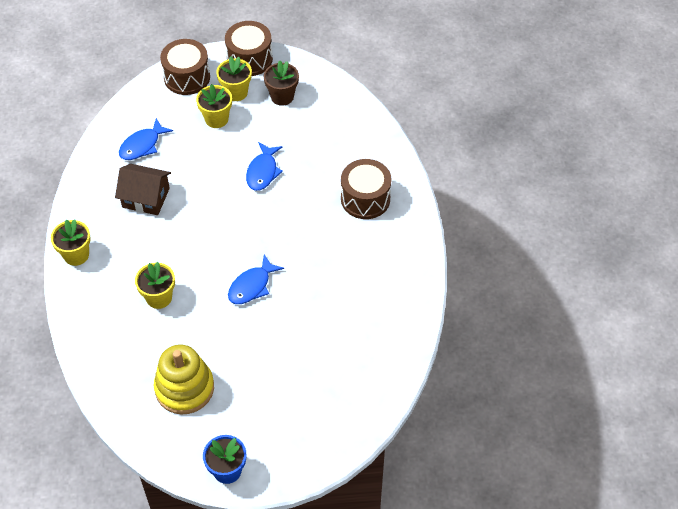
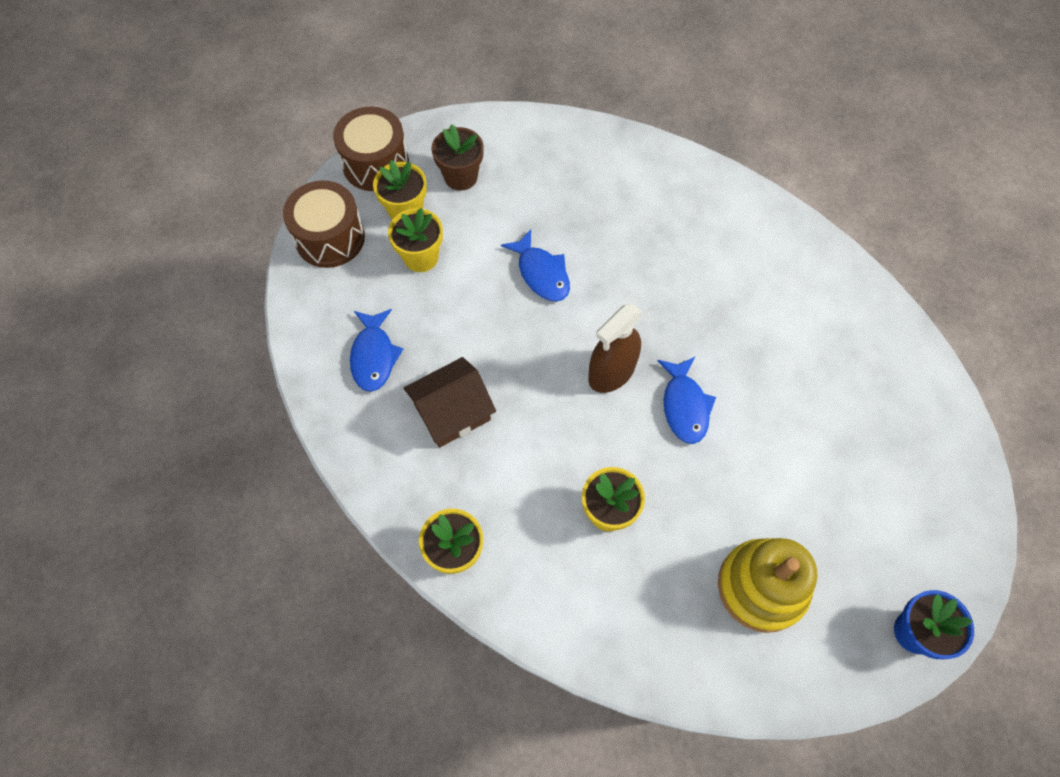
camera: 45 degrees left, 10 degrees up
brown drum [341,159,392,219] -> none
none -> brown spray bottle [588,304,642,393]

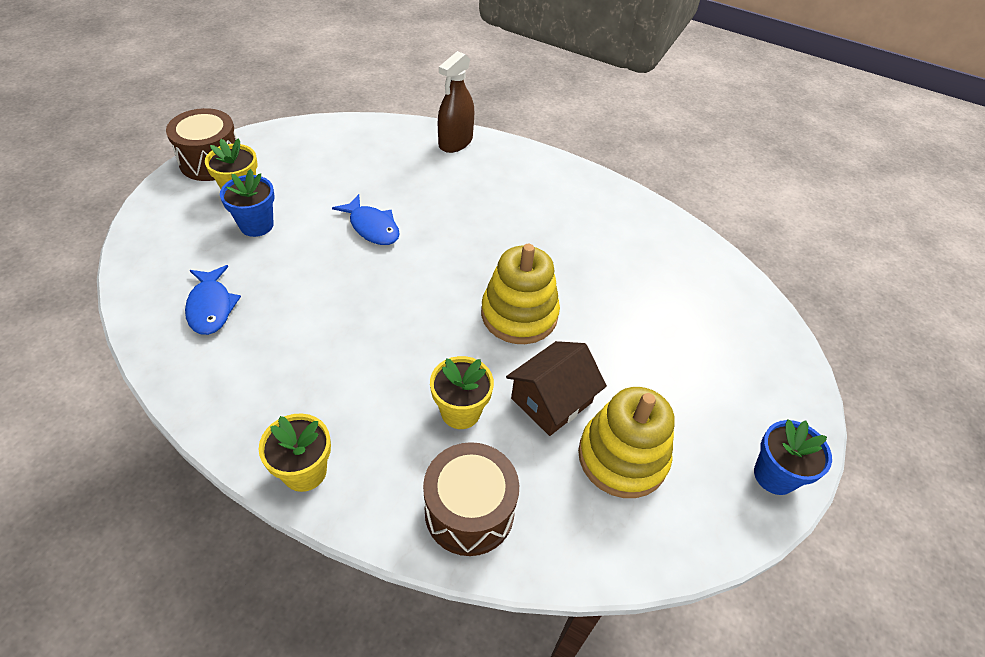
camera: 15 degrees left, 15 degrees down
brown drum [283,181,365,268] -> brown drum moved to [423,442,519,556]
yellow flower pot [388,208,443,272] -> blue flower pot [220,169,274,237]
brown house [404,357,496,448] -> brown house moved to [506,341,607,436]
brown flower pot [431,124,484,191] -> none
brown spray bottle [588,304,642,393] -> brown spray bottle moved to [438,51,474,153]
blue fish [657,356,716,444] -> yellow stacking toy [481,244,560,344]

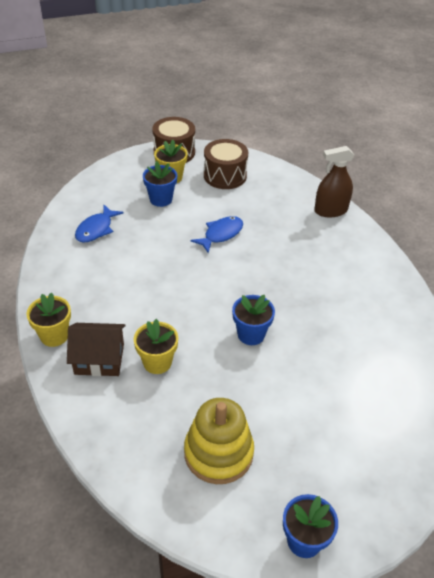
camera: 45 degrees right, 5 degrees down
blue fish [332,194,400,245] -> blue fish turned 135 degrees counterclockwise [190,216,243,253]
brown drum [423,442,519,556] -> brown drum moved to [204,139,248,189]
yellow stacking toy [481,244,560,344] -> blue flower pot [232,295,275,345]
brown house [506,341,607,436] -> brown house moved to [67,323,126,376]

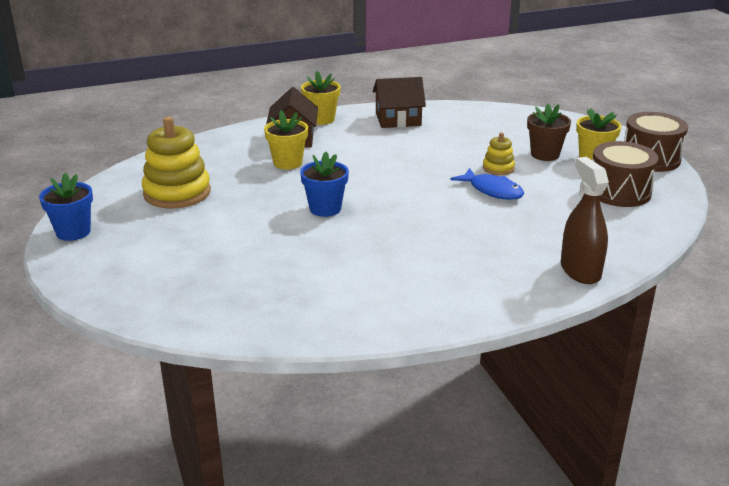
camera: 90 degrees right, 15 degrees down
blue fish [75,205,124,243] -> none
blue flower pot [143,161,177,207] -> brown flower pot [527,104,571,161]
none -> brown house [373,77,426,128]
none -> yellow stacking toy [483,132,515,175]

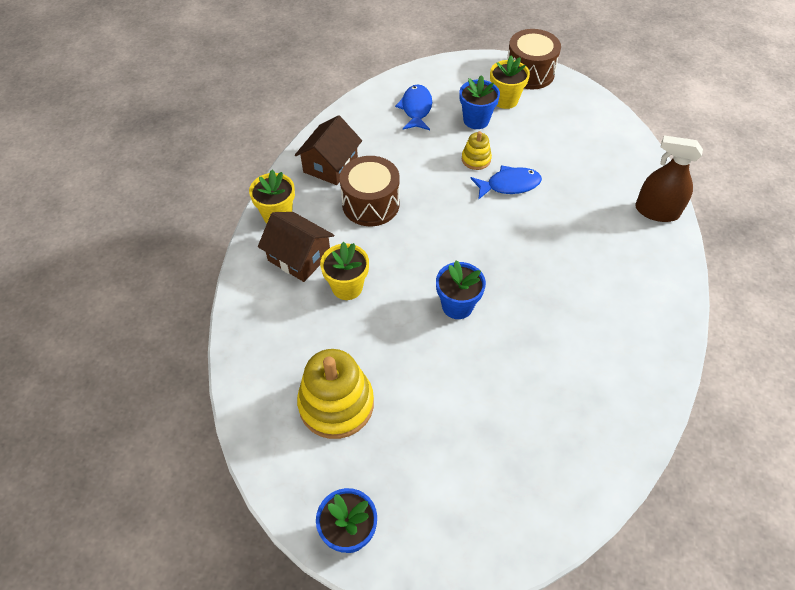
camera: 55 degrees left, 25 degrees up
brown flower pot [527,104,571,161] -> blue flower pot [459,75,500,129]
brown drum [592,141,659,207] -> brown drum moved to [340,156,400,226]
none -> blue fish [395,84,432,130]

